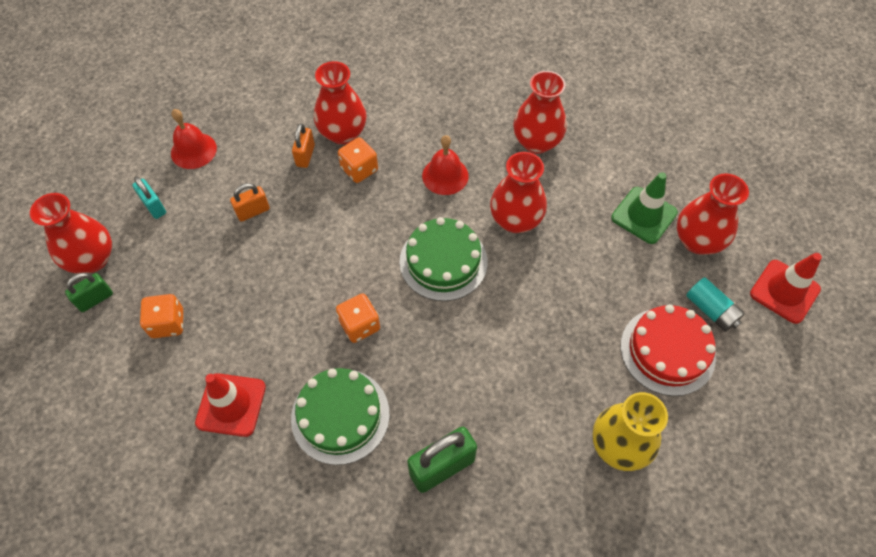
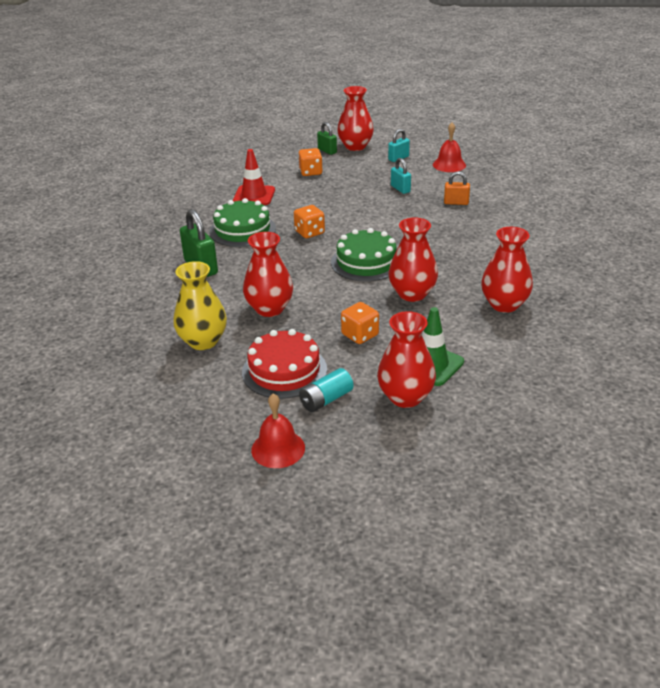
camera: 90 degrees right, 25 degrees down
orange padlock [230,183,270,222] -> turquoise padlock [391,158,411,194]
red vase [314,61,367,145] -> red vase moved to [243,232,293,317]
orange dice [338,137,378,183] -> orange dice moved to [341,302,379,344]
red bell [422,135,469,195] -> red bell moved to [251,393,305,468]
red traffic cone [750,253,822,324] -> none

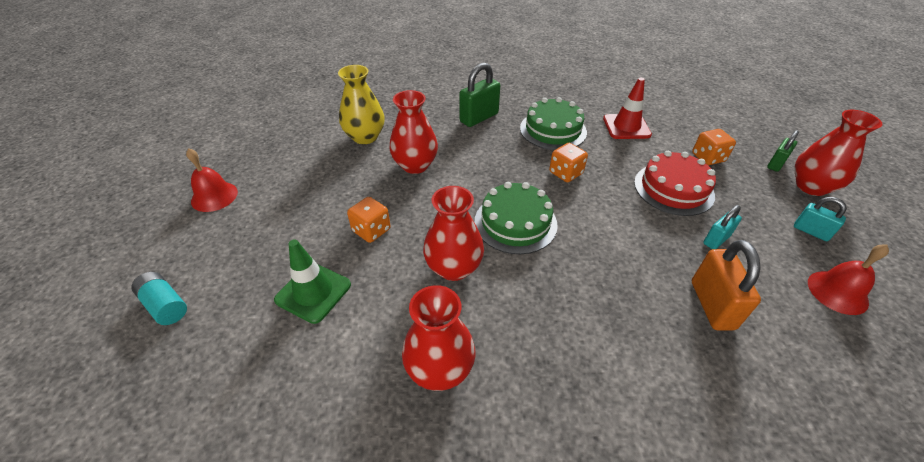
camera: 80 degrees right, 10 degrees up
red cake [242,329,327,399] -> red cake moved to [634,151,716,216]
turquoise battery [299,368,353,412] -> turquoise battery moved to [131,272,187,325]
red vase [377,311,436,408] -> none
orange padlock [444,171,470,205] -> orange padlock [692,240,761,331], size x1.67

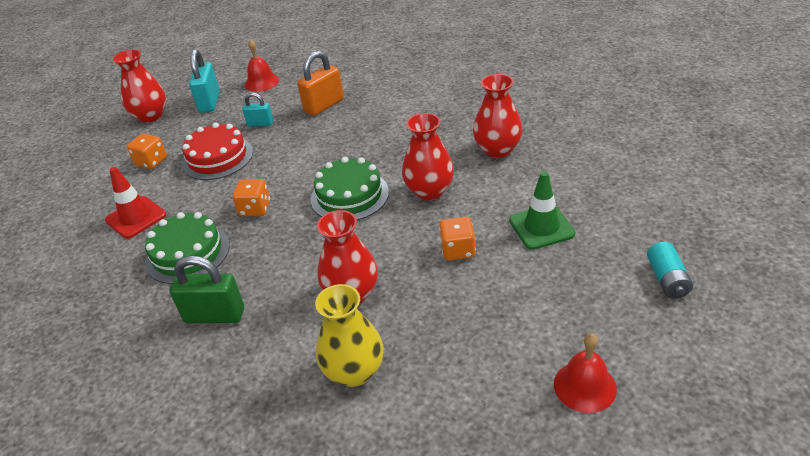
camera: 130 degrees left, 5 degrees down
green padlock [767,130,799,172] -> none
turquoise padlock [794,197,847,241] -> turquoise padlock [189,49,220,113], size x1.67

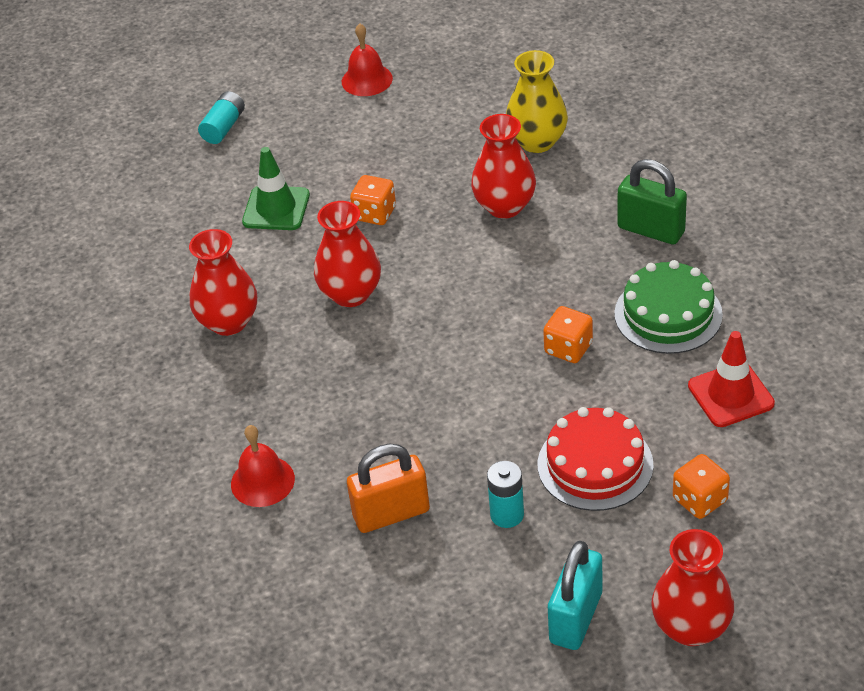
camera: 155 degrees left, 5 degrees up
turquoise padlock [242,92,273,126] -> turquoise battery [487,461,524,528]
red bell [245,39,279,92] -> red bell moved to [231,425,295,507]
green cake [311,157,389,220] -> none

